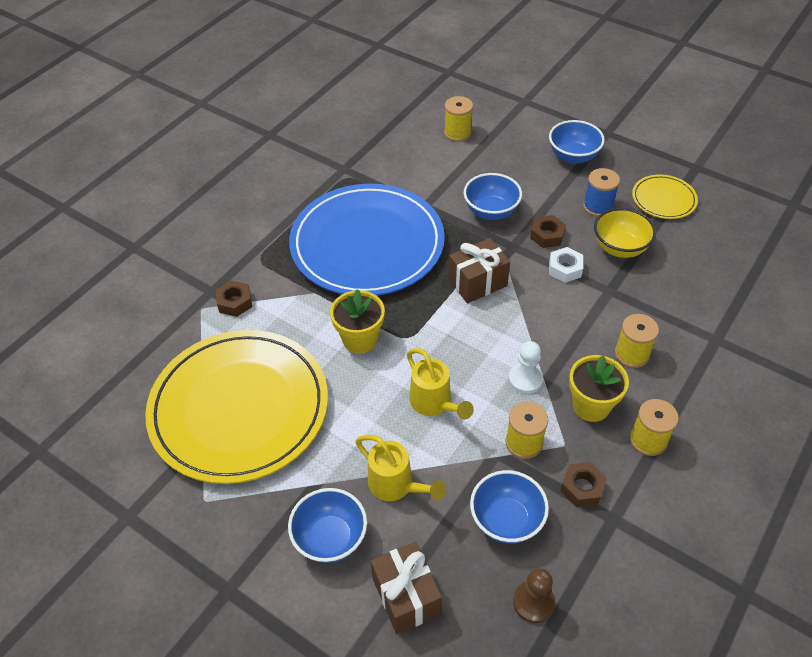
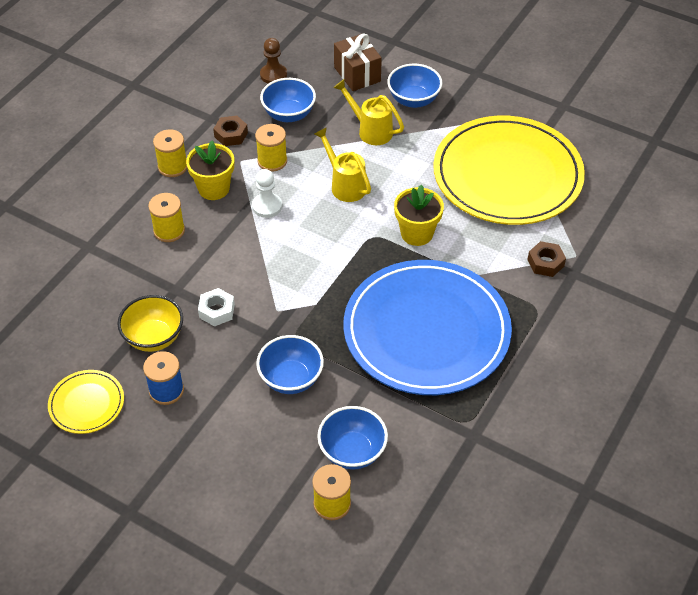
camera: 175 degrees right, 0 degrees up
brown gift [448,238,510,303] -> none
brown nut [530,215,566,248] -> none
blue bowl [549,120,605,164] -> blue bowl moved to [317,406,388,470]

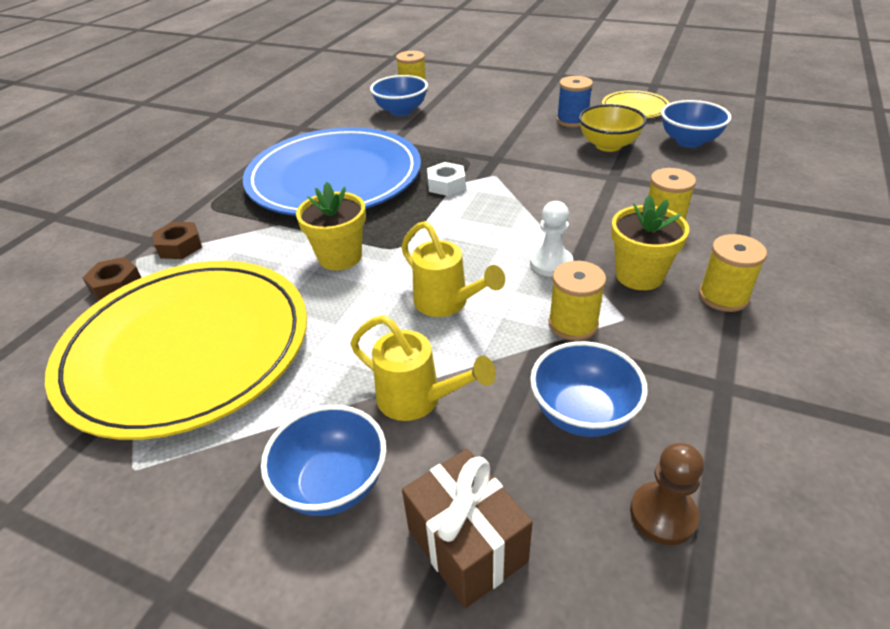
camera: 175 degrees right, 10 degrees down
white nut [198,288,235,326] -> white nut moved to [427,162,466,196]
brown nut [213,116,248,146] -> brown nut moved to [82,257,141,301]
blue bowl [256,335,324,394] -> blue bowl moved to [661,100,731,148]

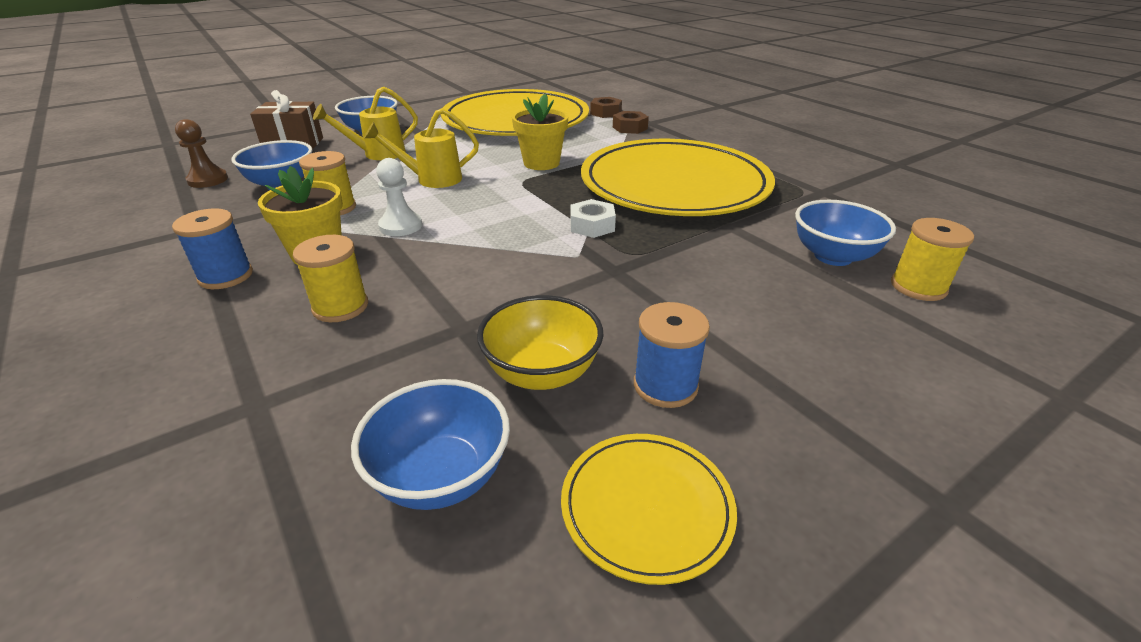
camera: 120 degrees right, 5 degrees down
blue plate [243,127,421,216] -> yellow plate [581,139,775,216]
yellow spool [699,234,767,312] -> blue spool [172,208,253,289]

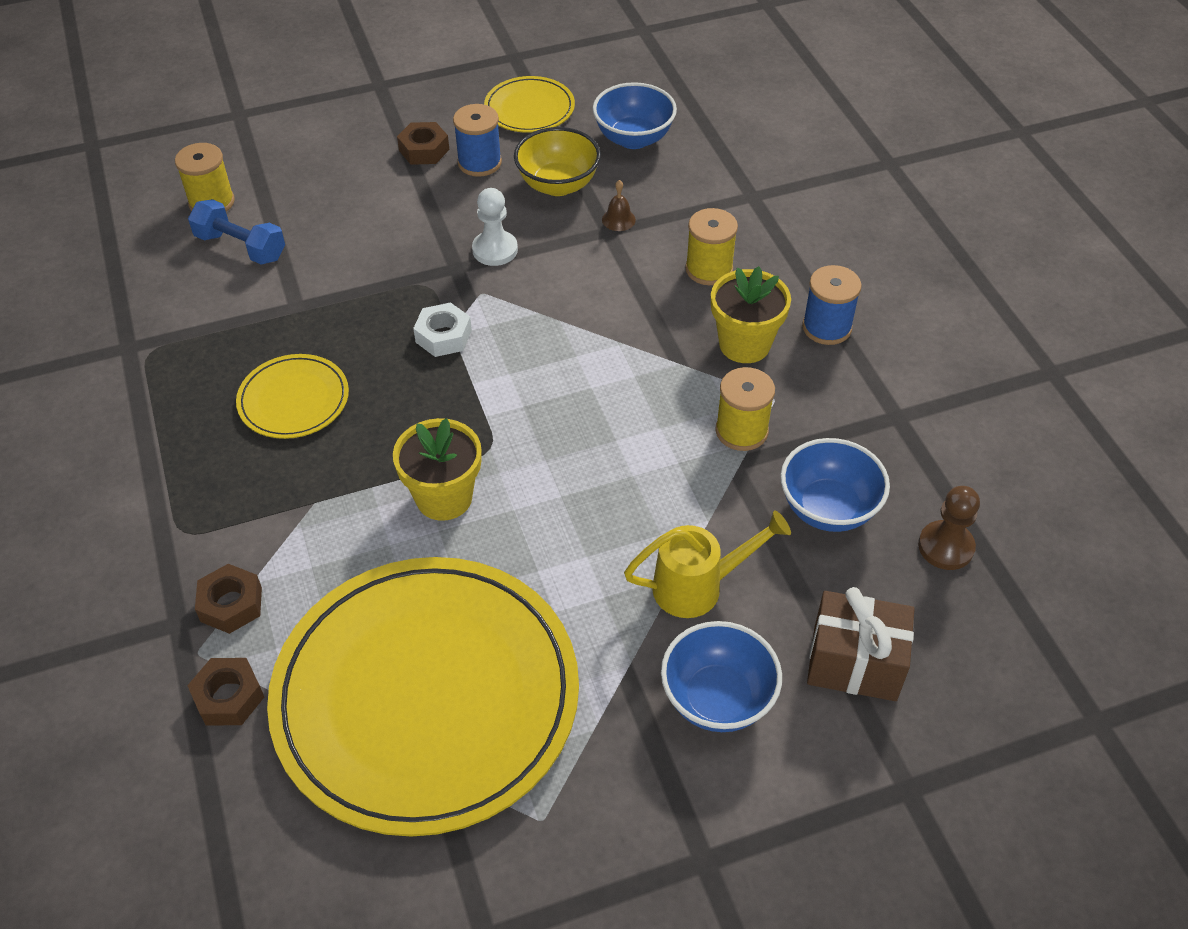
camera: 165 degrees left, 15 degrees up
yellow watering can [364,108,479,188] -> none
white pawn [376,158,422,236] -> white pawn moved to [472,188,518,266]
yellow plate [581,139,775,216] -> yellow plate [236,354,349,439], size x0.43
blue bowl [795,200,896,266] -> blue dumbbell [188,199,285,265]
none -> brown nut [397,122,449,165]
none -> brown bell [602,180,636,231]

